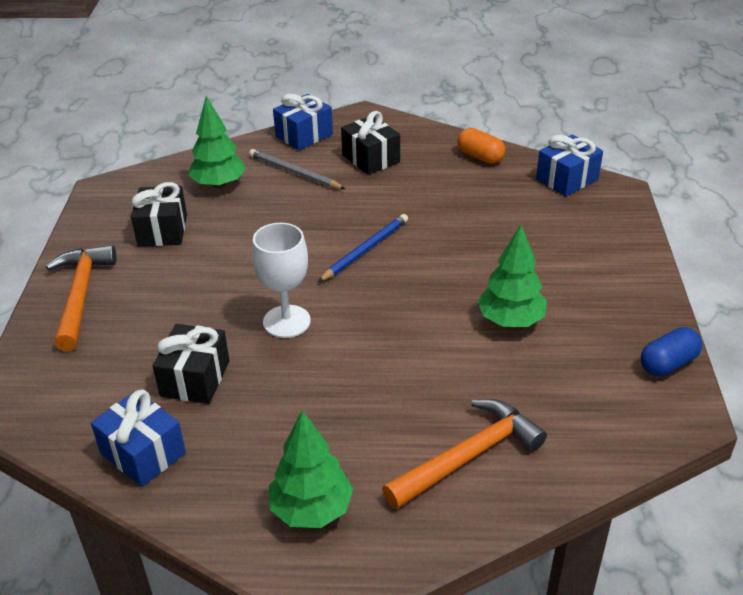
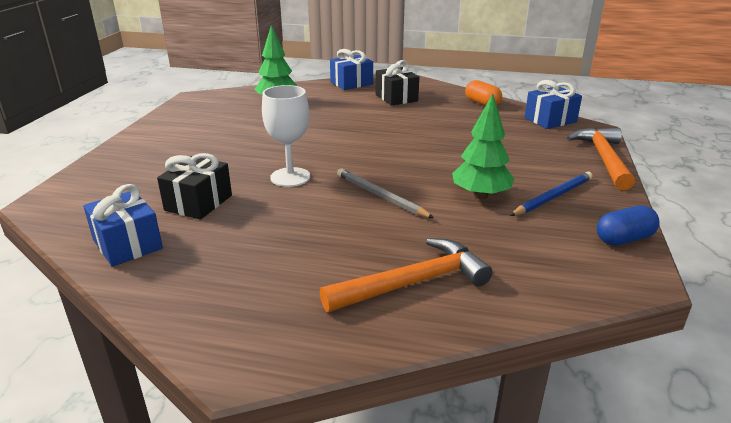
camera: 10 degrees right, 10 degrees down
orange hammer [46,245,116,351] -> orange hammer moved to [567,128,635,190]
black gift [131,182,187,246] -> none
grey pencil [249,149,345,189] -> grey pencil moved to [337,169,434,218]
green tree [269,410,353,528] -> none
blue pencil [318,214,408,282] -> blue pencil moved to [510,172,593,216]

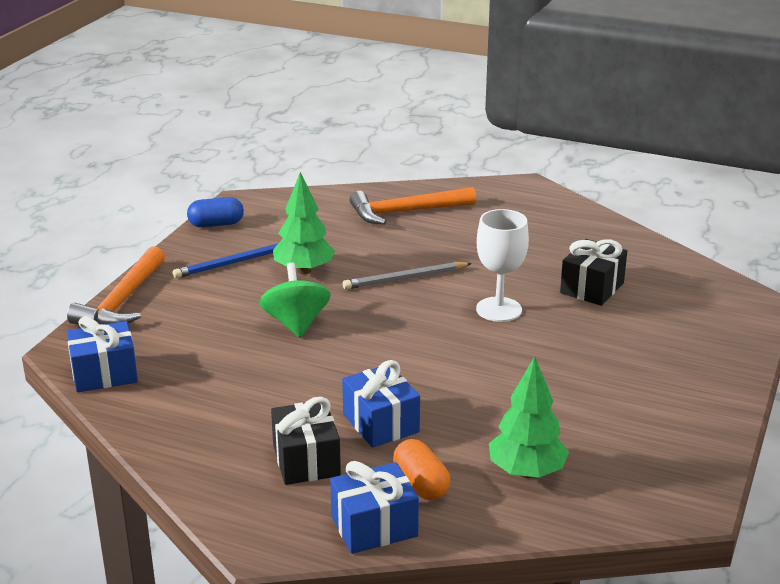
camera: 170 degrees left, 0 degrees up
blue gift [83,184,163,267] -> blue gift moved to [342,360,420,448]
grey pencil [337,169,434,218] -> grey pencil turned 105 degrees clockwise [343,262,472,289]
orange capsule [465,80,502,106] -> orange capsule moved to [393,439,450,500]
none -> green spinning top [259,263,331,337]

